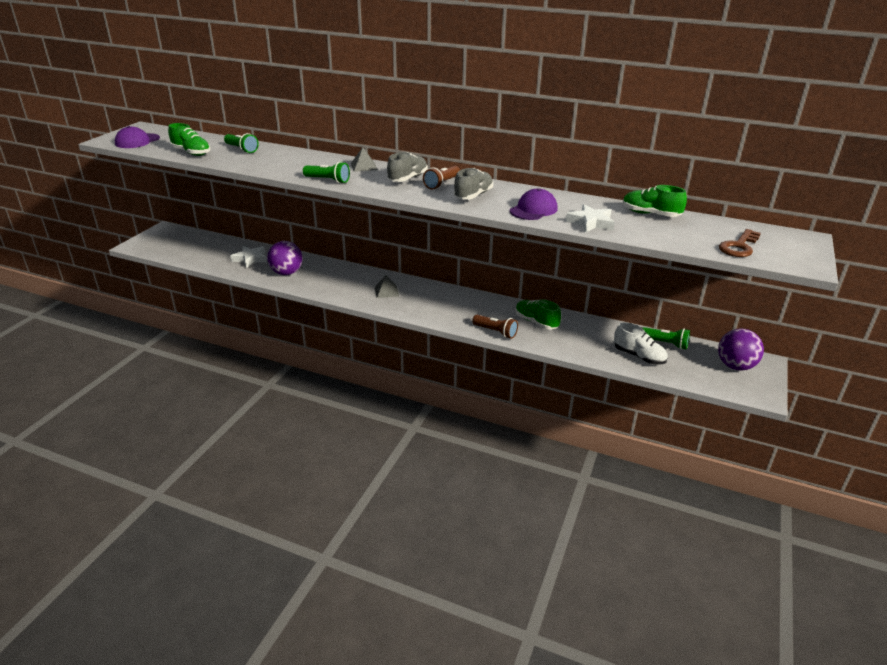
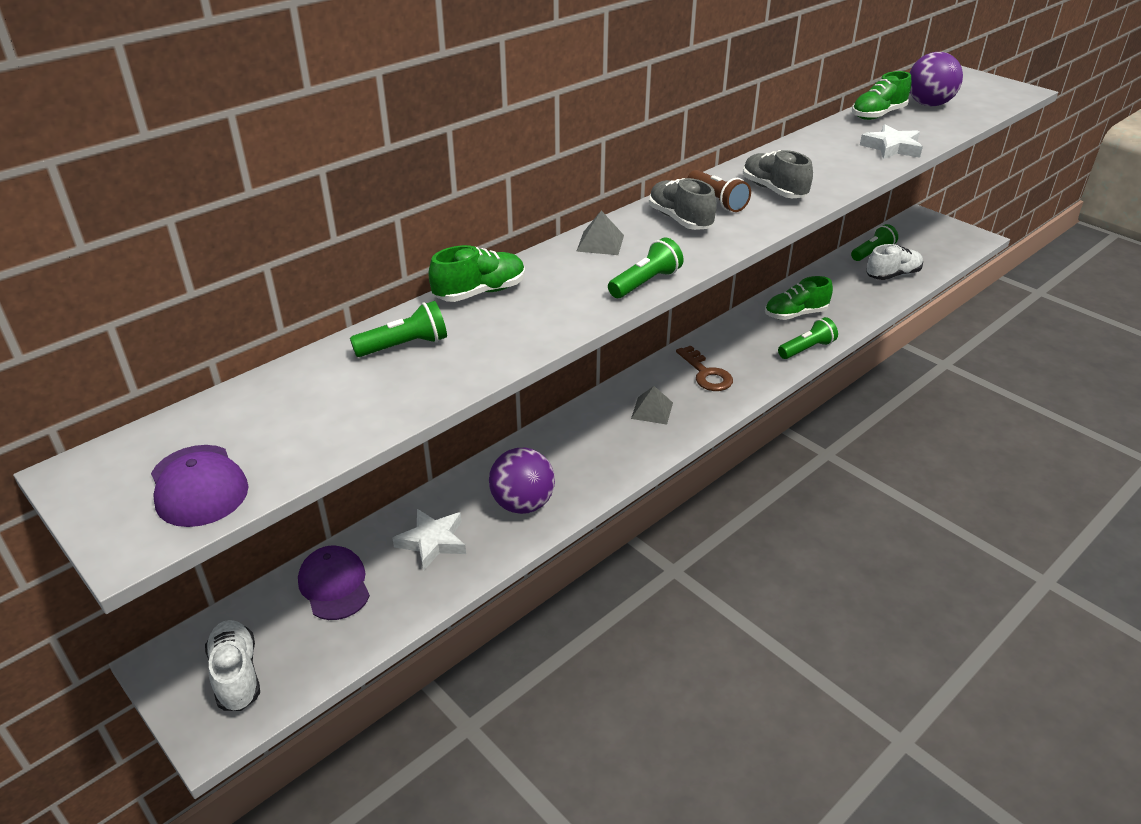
camera: 65 degrees left, 5 degrees up
green shoe [168,123,211,156] -> green shoe moved to [428,245,525,302]
brown flashlight [472,315,518,339] -> green flashlight [778,317,838,359]
purple cap [510,188,558,220] -> purple cap moved to [298,546,370,620]
purple ball [718,329,764,371] -> purple ball moved to [909,52,963,106]
brown key [719,229,761,257] -> brown key moved to [676,346,733,391]
none -> white shoe [205,620,260,711]

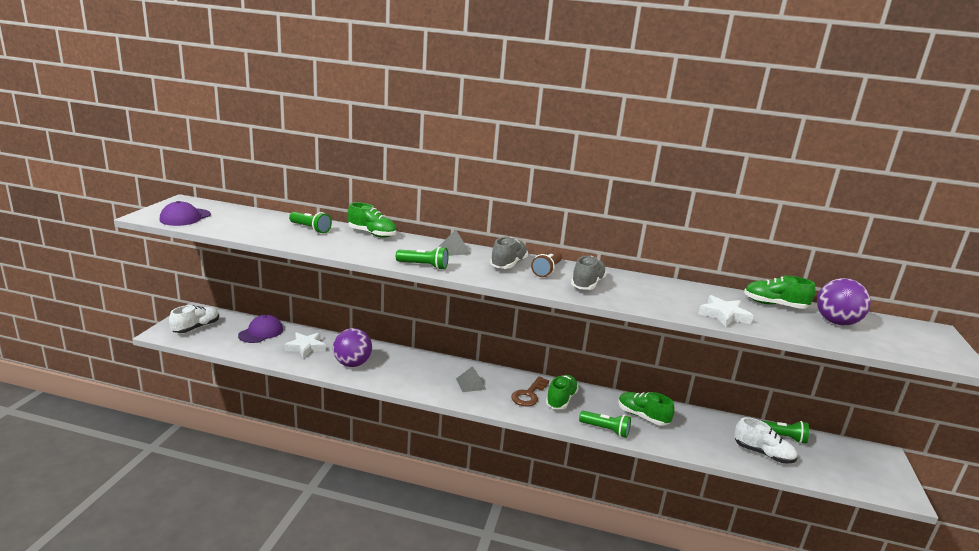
camera: 55 degrees right, 15 degrees down
none -> green shoe [546,375,579,409]

